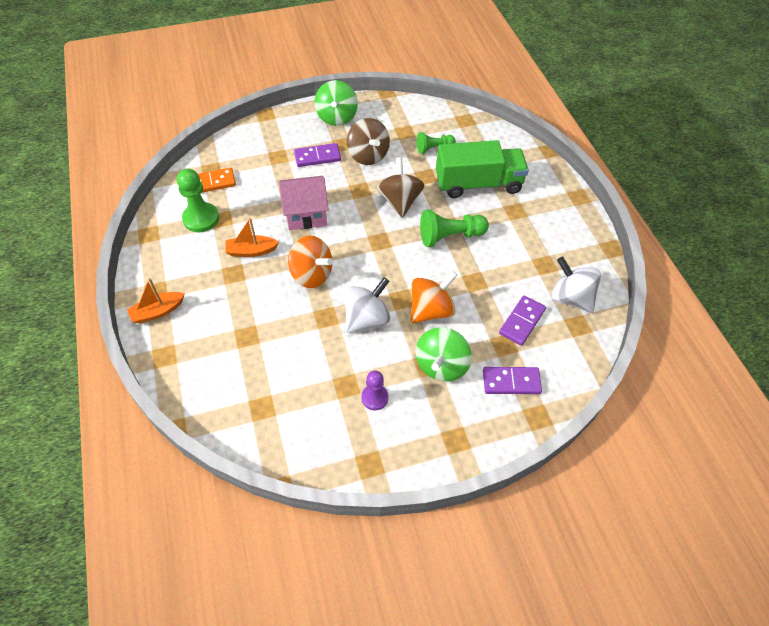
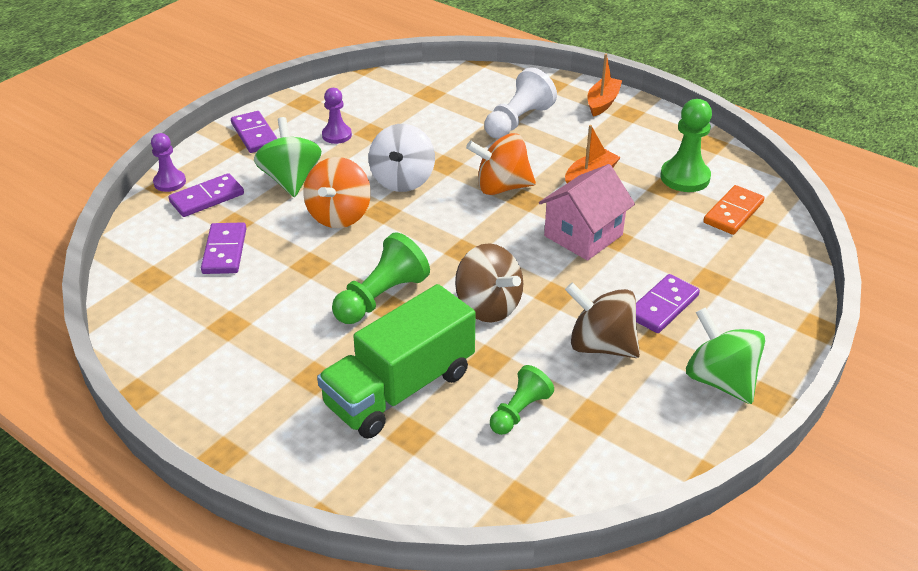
camera: 145 degrees right, 15 degrees down
white spinning top [551,256,601,313] -> none
none -> purple pawn [151,133,186,192]
none -> purple domino [231,111,277,153]
none -> white pawn [484,67,557,138]

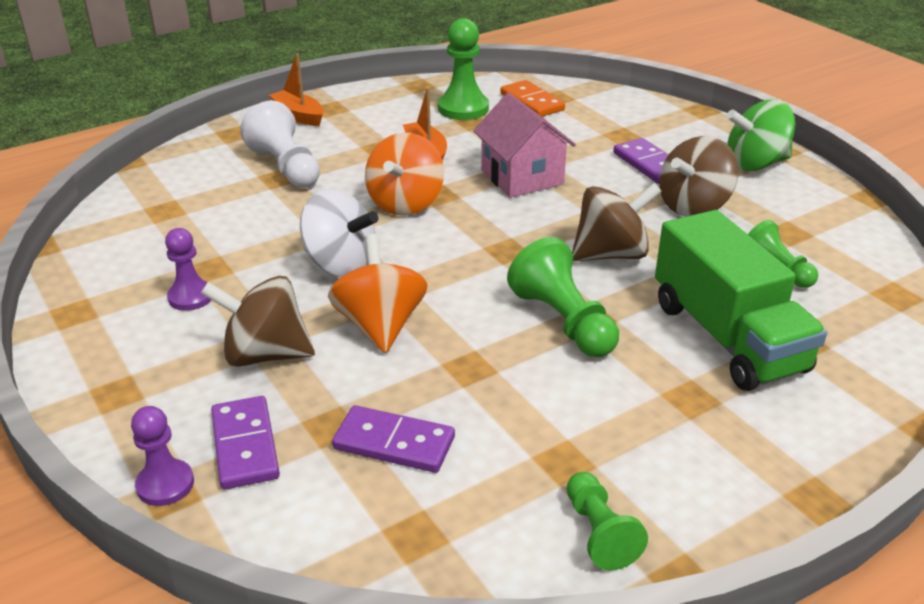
camera: 70 degrees left, 5 degrees down
purple domino [231,111,277,153] -> none
green spinning top [254,117,322,197] -> brown spinning top [201,276,315,367]
orange spinning top [303,157,371,228] -> orange spinning top turned 135 degrees counterclockwise [328,234,428,353]
none -> green pawn [567,472,648,571]

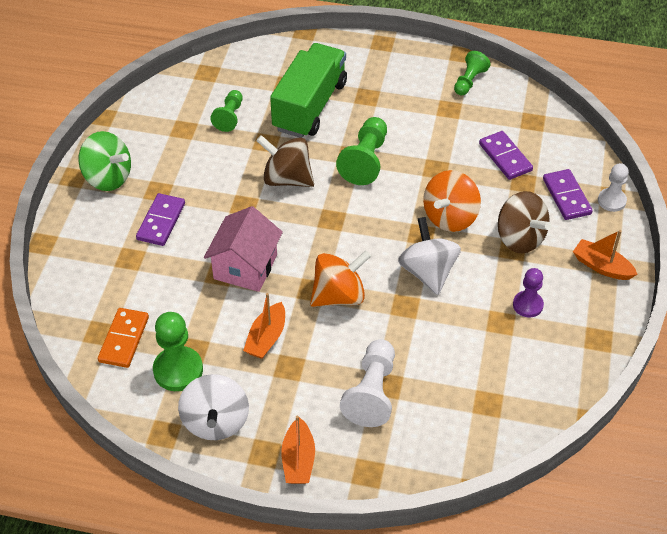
camera: 135 degrees left, 15 degrees up
purple pawn [131,406,194,506] -> white pawn [598,163,629,212]
purple domino [211,396,280,489] -> purple domino turned 45 degrees counterclockwise [543,169,593,220]
brown spinning top [659,136,738,217] -> none
none -> white spinning top [178,374,249,440]
none -> orange boat [573,230,638,280]

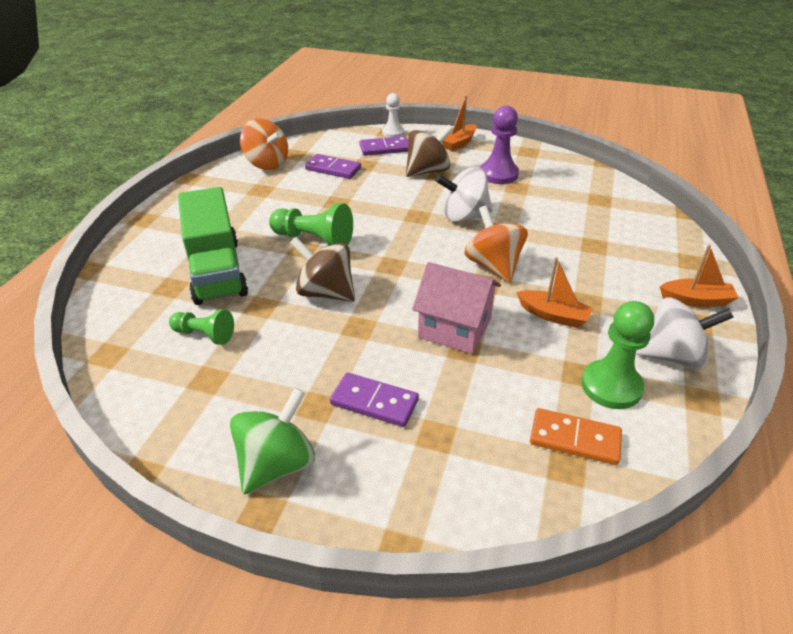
camera: 85 degrees left, 10 degrees down
brown spinning top [256,135,314,187] -> brown spinning top turned 90 degrees clockwise [290,237,355,302]
green truck [270,43,347,138] -> green truck turned 135 degrees counterclockwise [178,187,248,305]
white pawn [340,339,395,427] -> none
orange spinning top [423,170,481,232] -> orange spinning top moved to [240,119,288,170]
green pawn [454,51,490,96] -> none
purple domino [479,131,533,180] -> purple domino turned 45 degrees clockwise [305,154,361,179]
purple pawn [513,268,544,318] -> purple pawn [480,106,519,184], size x1.57

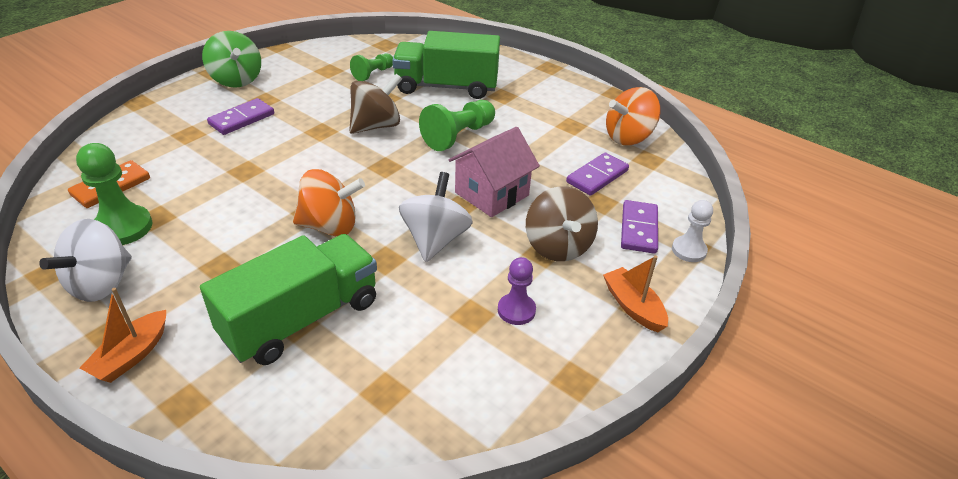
camera: 110 degrees right, 0 degrees up
pink house [412,262,501,354] -> pink house moved to [449,127,540,217]
purple pawn [480,106,519,184] -> purple pawn [498,257,536,325], size x0.64
orange boat [517,257,593,328] -> none
none -> green truck [200,234,377,365]

